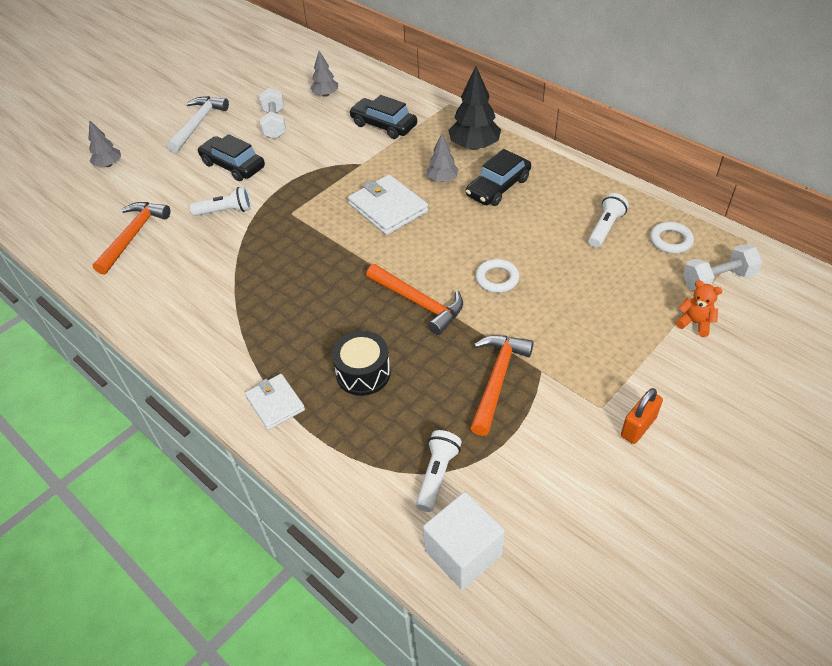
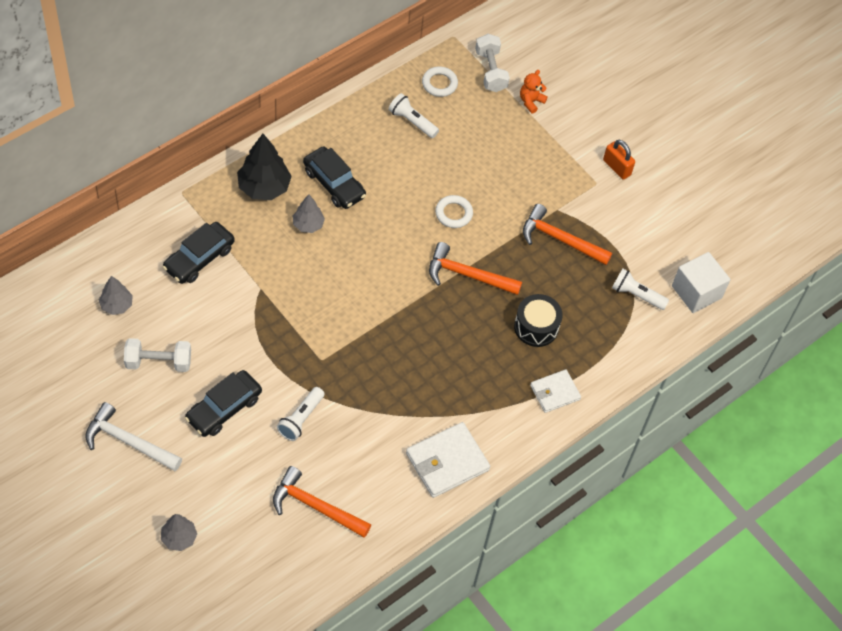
camera: 90 degrees left, 10 degrees up
white flashlight [190,187,251,216] -> white flashlight turned 150 degrees counterclockwise [276,387,324,441]
white wallet [348,175,428,235] -> white wallet moved to [406,422,490,498]
orange hammer [366,264,463,335] -> orange hammer turned 120 degrees counterclockwise [429,242,522,295]

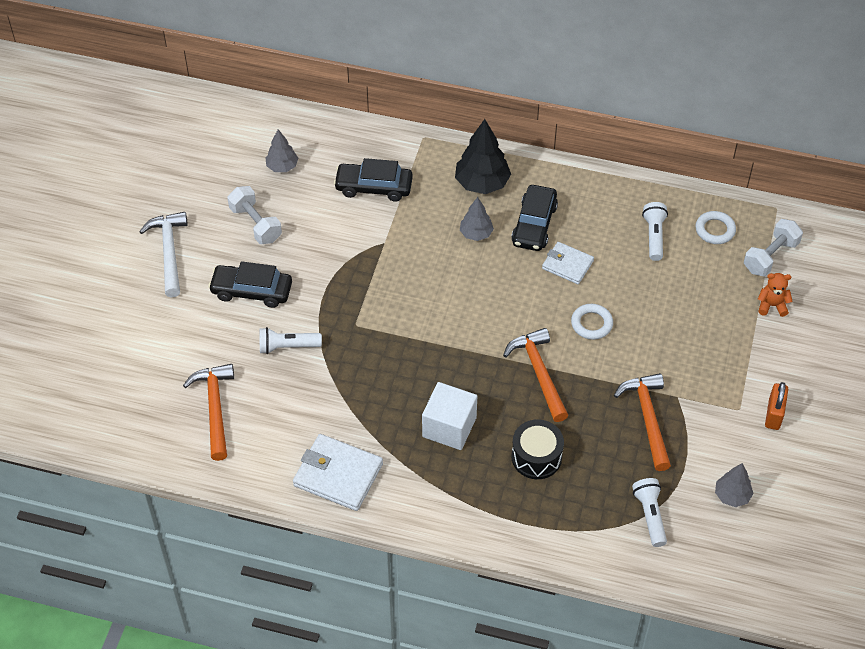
camera: 60 degrees right, 5 degrees down
grey tree [161,514,197,551] -> grey tree moved to [715,463,754,507]
white wallet [530,369,581,413] -> white wallet moved to [542,242,594,284]
white cube [672,252,730,313] -> white cube moved to [422,382,477,450]

